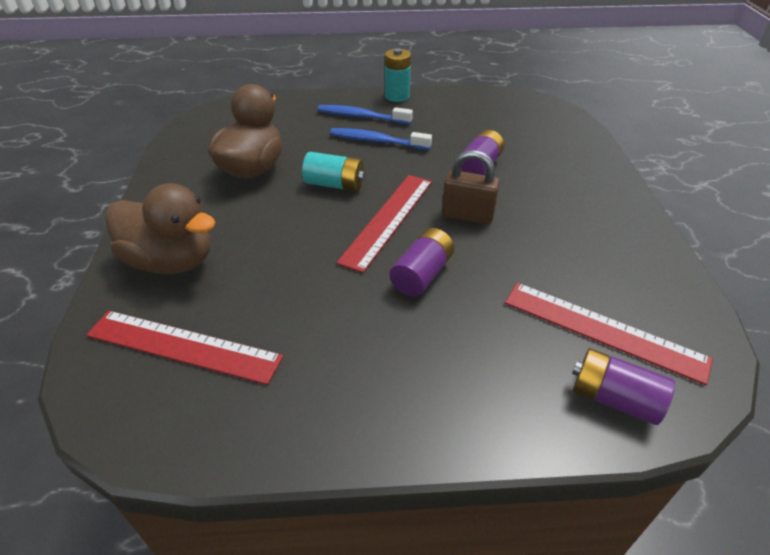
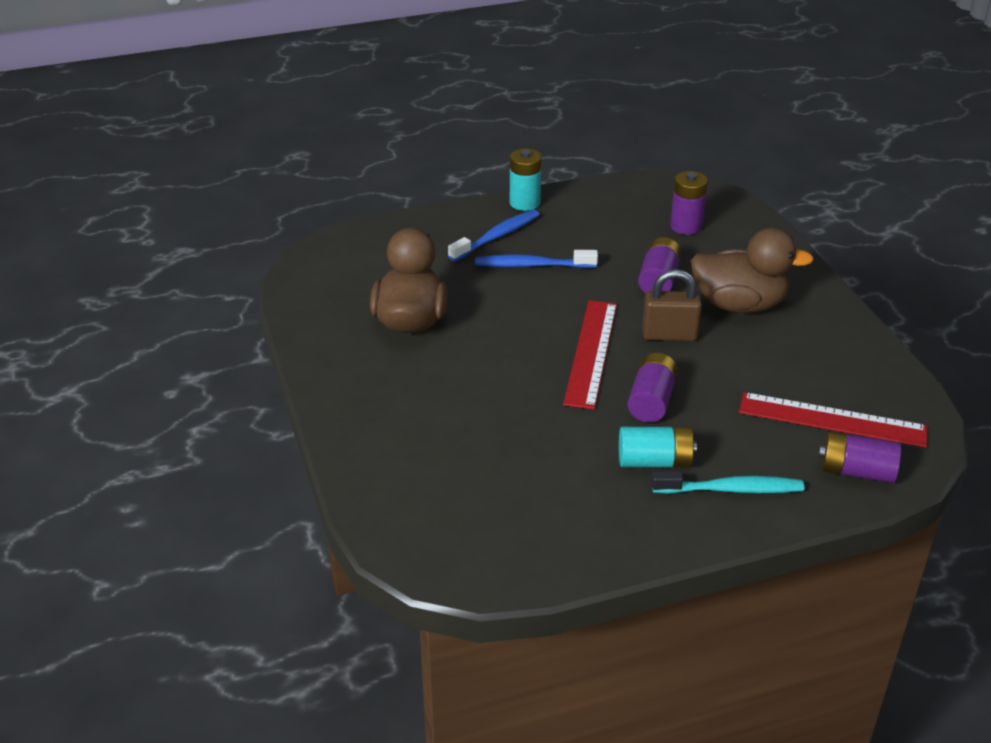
camera: 15 degrees left, 5 degrees down
red ruler [86,311,284,385] -> none
brown duck [106,183,216,274] -> brown duck moved to [691,228,814,313]
turquoise battery [302,152,365,191] -> turquoise battery moved to [619,427,697,467]
blue toothbrush [318,105,413,124] -> blue toothbrush turned 135 degrees clockwise [448,210,540,262]
none -> turquoise toothbrush [652,471,804,494]
none -> purple battery [670,171,708,235]

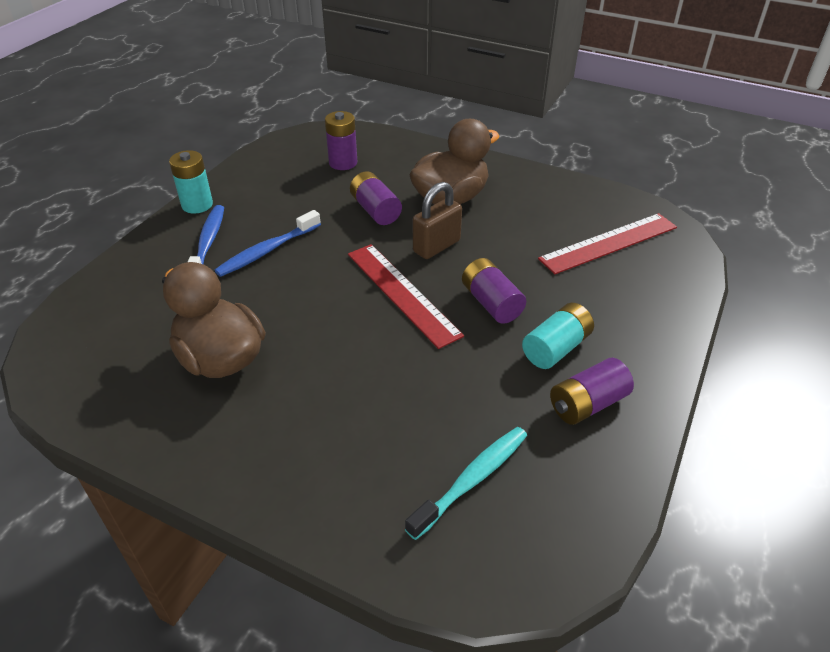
camera: 45 degrees left, 5 degrees up
turquoise toothbrush [652,471,804,494] -> turquoise toothbrush moved to [405,427,527,540]
purple battery [818,432,901,483] -> purple battery moved to [550,358,634,425]

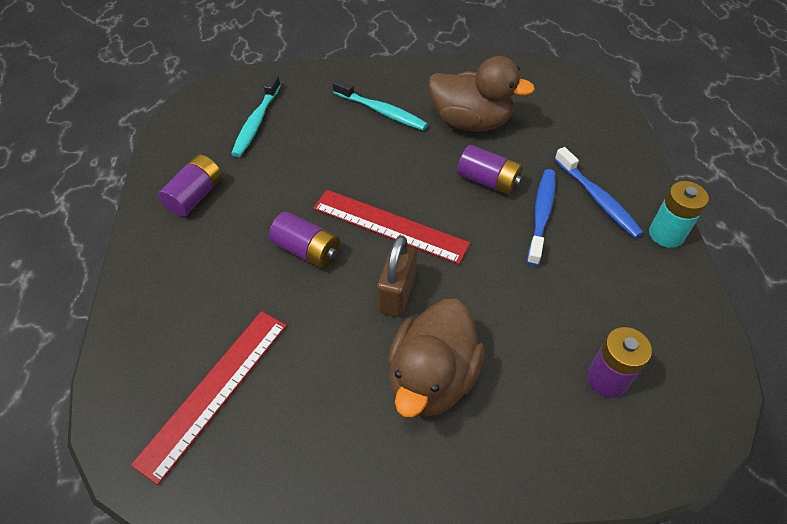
camera: 150 degrees right, 10 degrees up
purple battery [350,171,402,225] -> purple battery moved to [457,145,523,195]
turquoise battery [522,303,594,369] -> none
none -> turquoise toothbrush [332,79,428,130]

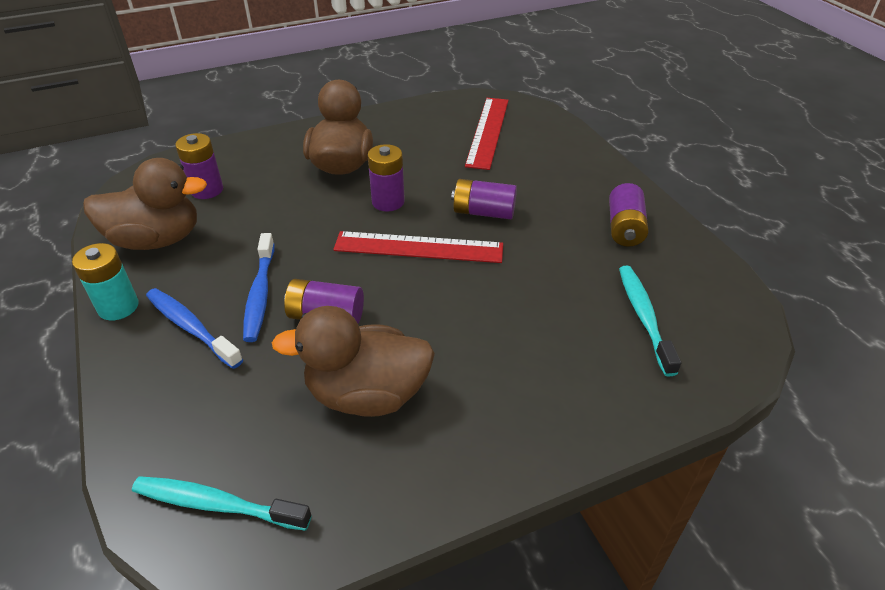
camera: 160 degrees right, 10 degrees down
turquoise toothbrush [332,79,428,130] -> turquoise toothbrush moved to [132,476,312,531]
brown padlock [377,235,417,317] -> purple battery [368,144,405,211]
none -> brown duck [83,158,207,250]

